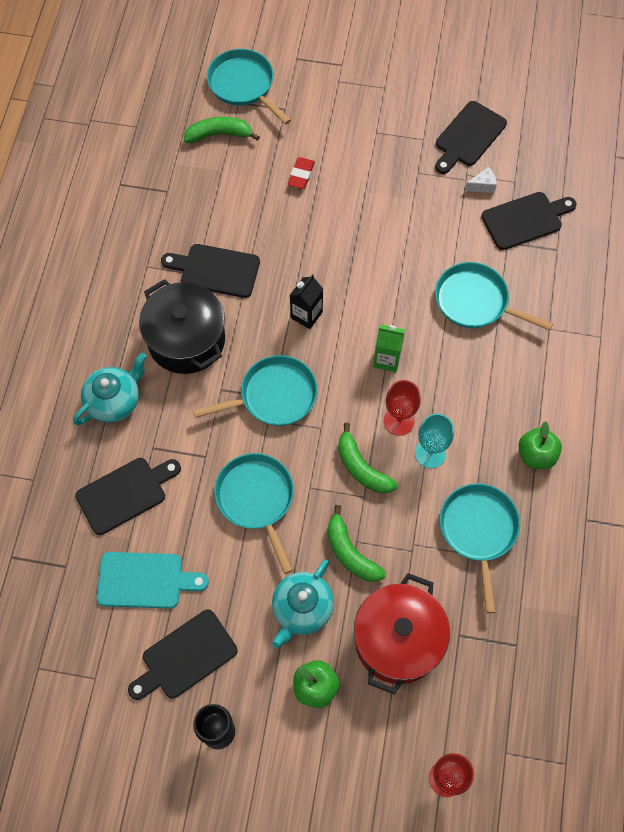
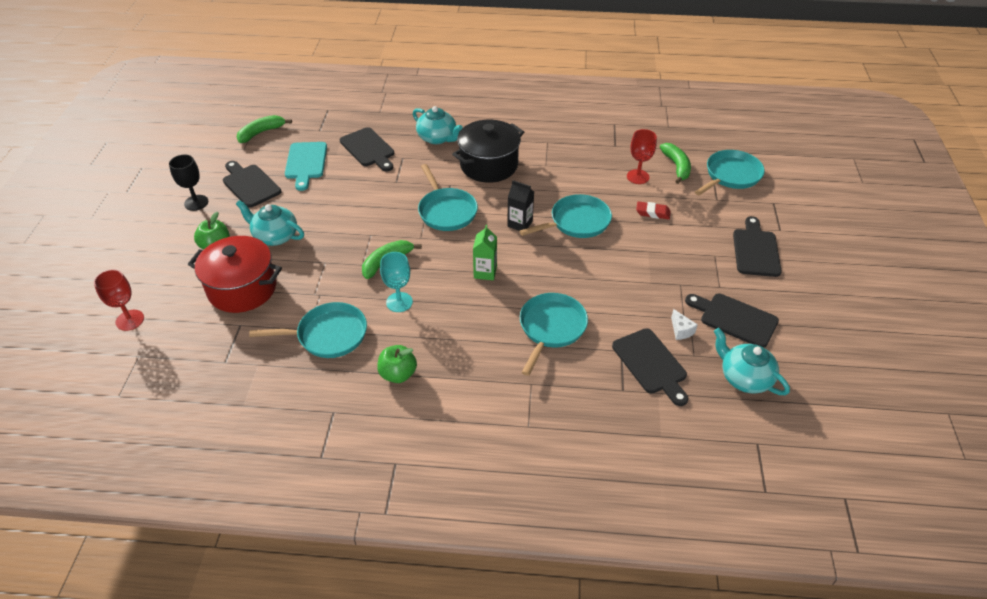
camera: 85 degrees right, 20 degrees down
black cutting board [161,244,260,298] -> black cutting board moved to [733,216,782,277]
turquoise pan [214,453,294,574] -> turquoise pan moved to [519,194,612,238]
green banana [327,505,386,582] -> green banana moved to [237,115,292,143]
red goblet [384,380,421,436] -> red goblet moved to [627,129,657,184]
none -> turquoise teapot [714,328,790,395]

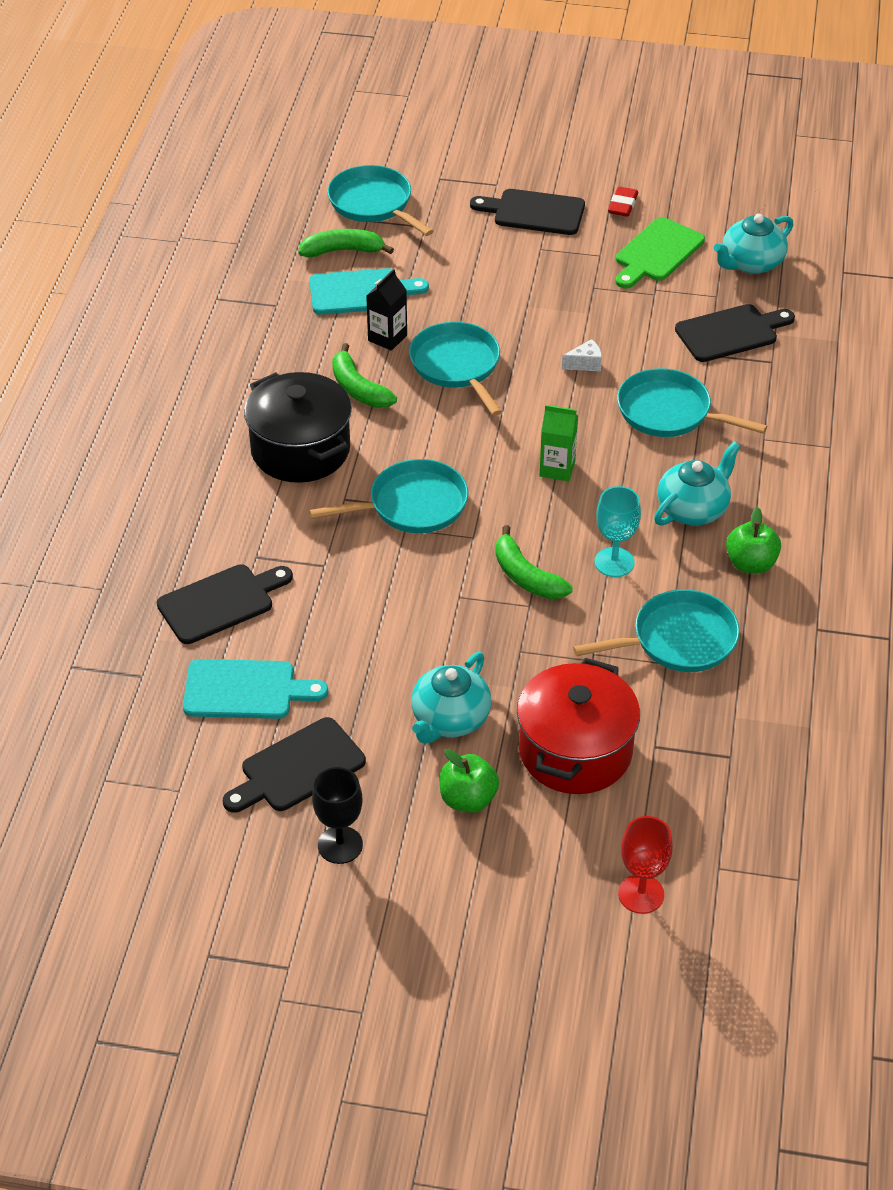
camera: 85 degrees left, 0 degrees up
green banana [237,115,292,143] -> green banana moved to [332,343,397,408]
turquoise pan [249,302,367,358] -> turquoise pan turned 75 degrees clockwise [573,589,740,672]
turquoise teapot [413,106,463,144] -> turquoise teapot moved to [654,442,741,526]
black carton [507,180,534,231] -> black carton moved to [366,269,407,351]
red goblet [627,129,657,184] -> turquoise cutting board [309,268,429,315]
red eraser [636,201,671,220] -> red eraser moved to [608,186,638,217]
white cheese [671,309,698,340] -> white cheese moved to [562,339,602,372]
black cutting board [685,293,779,348] -> green cutting board [615,217,705,289]

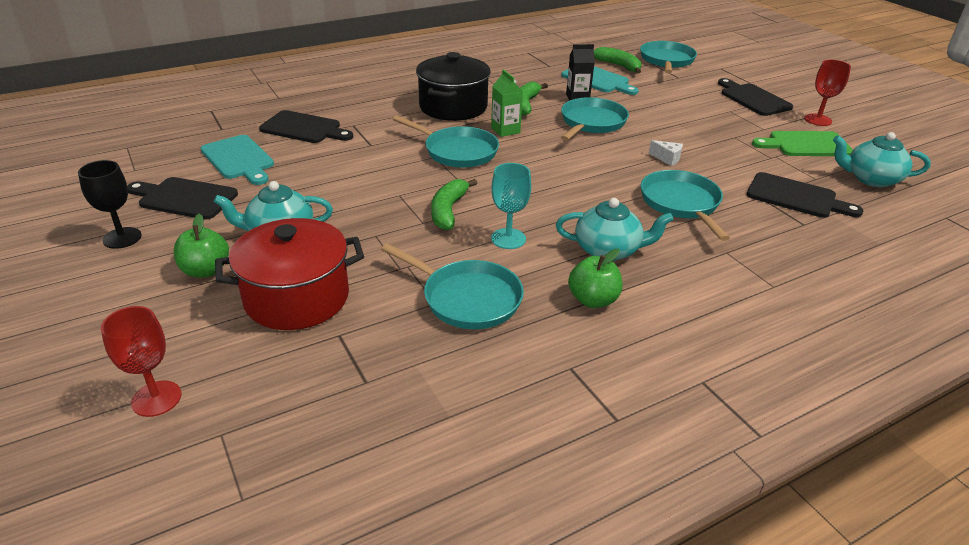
camera: 50 degrees right, 10 degrees down
green carton [539,405,578,481] -> green carton moved to [491,69,523,137]
red eraser [608,186,638,217] -> red goblet [804,60,851,126]

